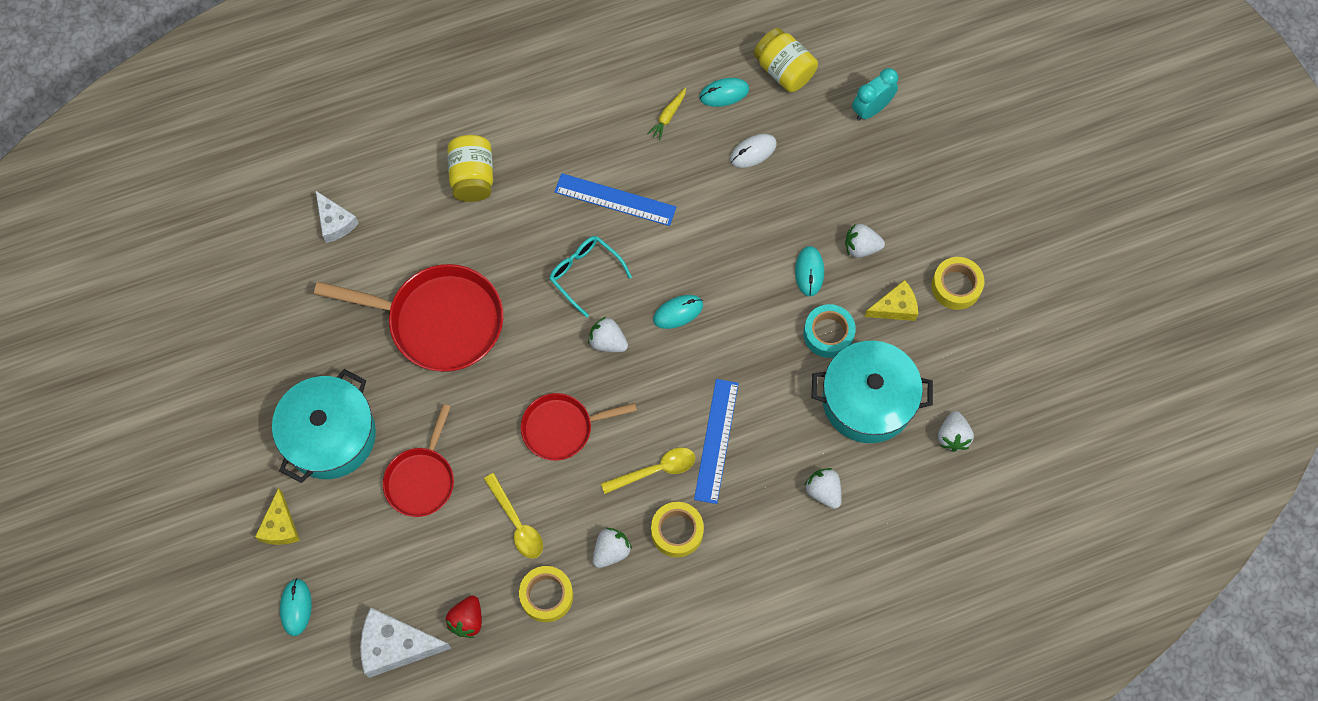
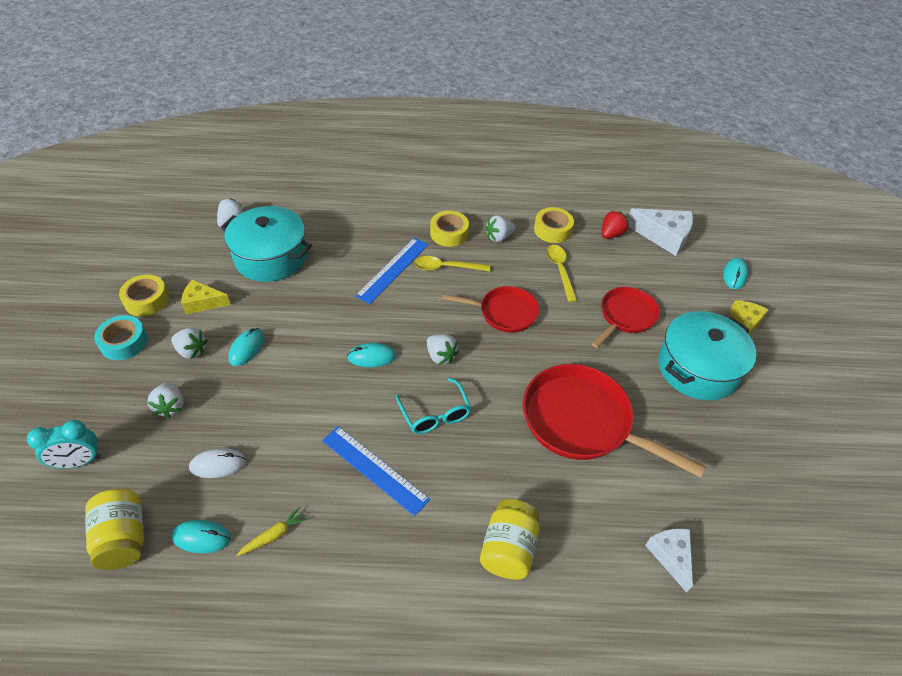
camera: 160 degrees left, 20 degrees down
turquoise tape [803,304,856,358] -> turquoise tape moved to [94,315,148,360]
white strawberry [805,468,842,509] -> white strawberry moved to [147,382,184,418]

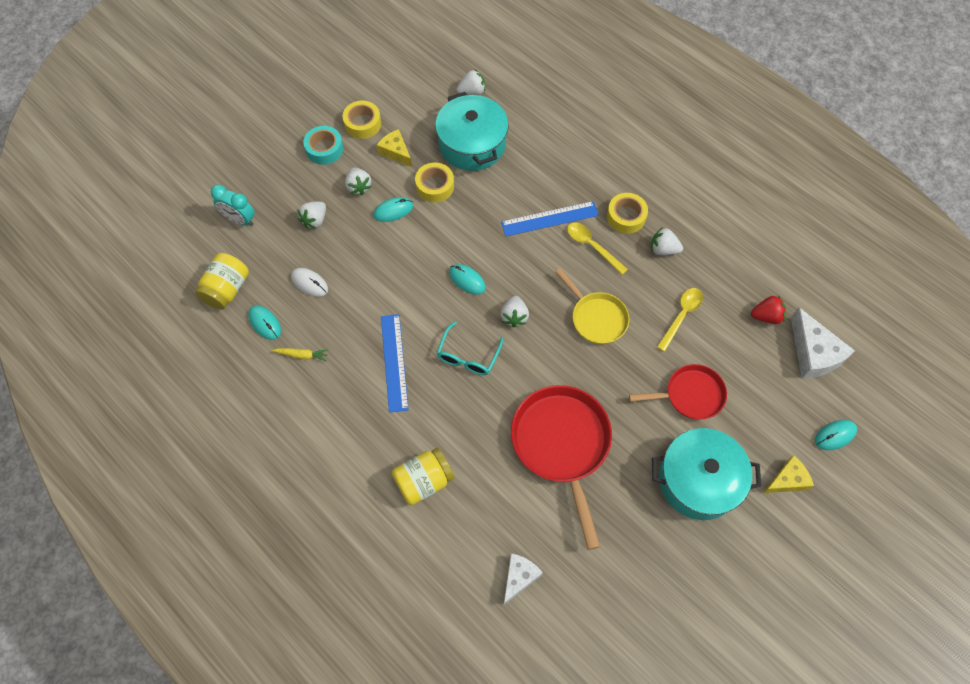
camera: 45 degrees right, 15 degrees up
red pan [442,286,539,333] -> yellow pan [555,269,629,344]
yellow tape [534,207,574,243] -> yellow tape moved to [415,162,454,203]

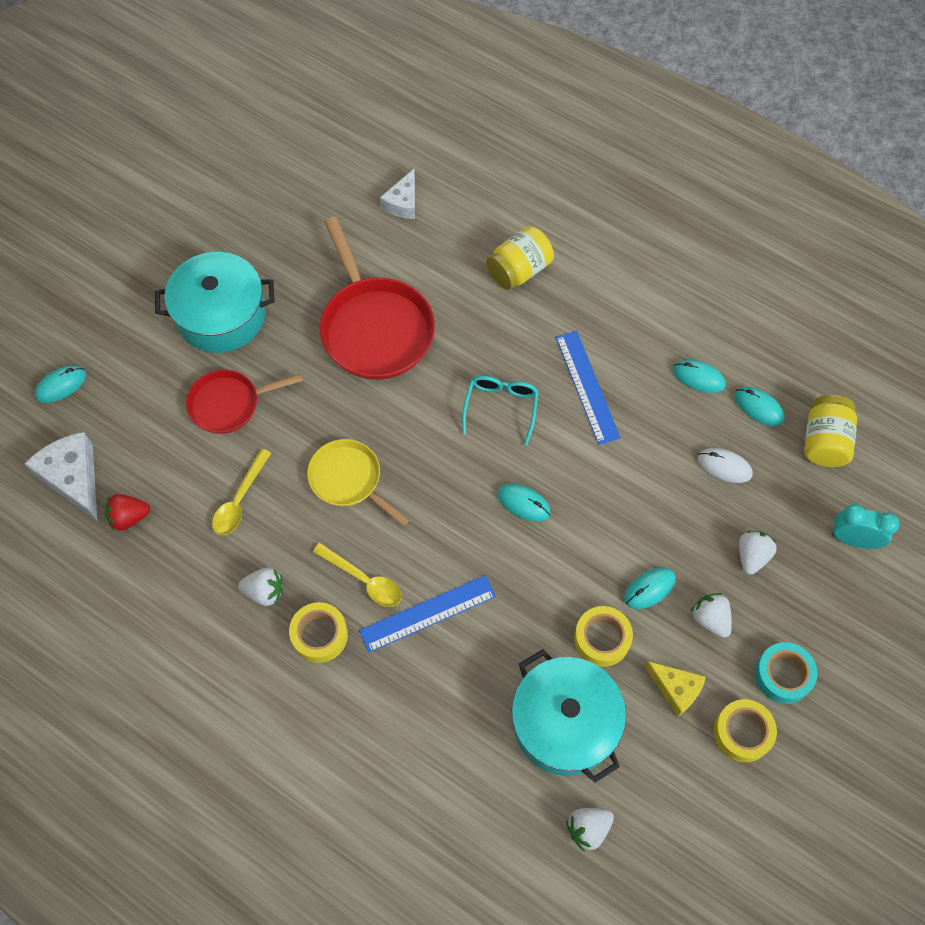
camera: 170 degrees right, 0 degrees up
yellow carrot [272,348,328,361] -> turquoise mouse [673,359,726,393]
white strawberry [500,296,529,327] -> none
yellow cheese [763,455,814,493] -> none

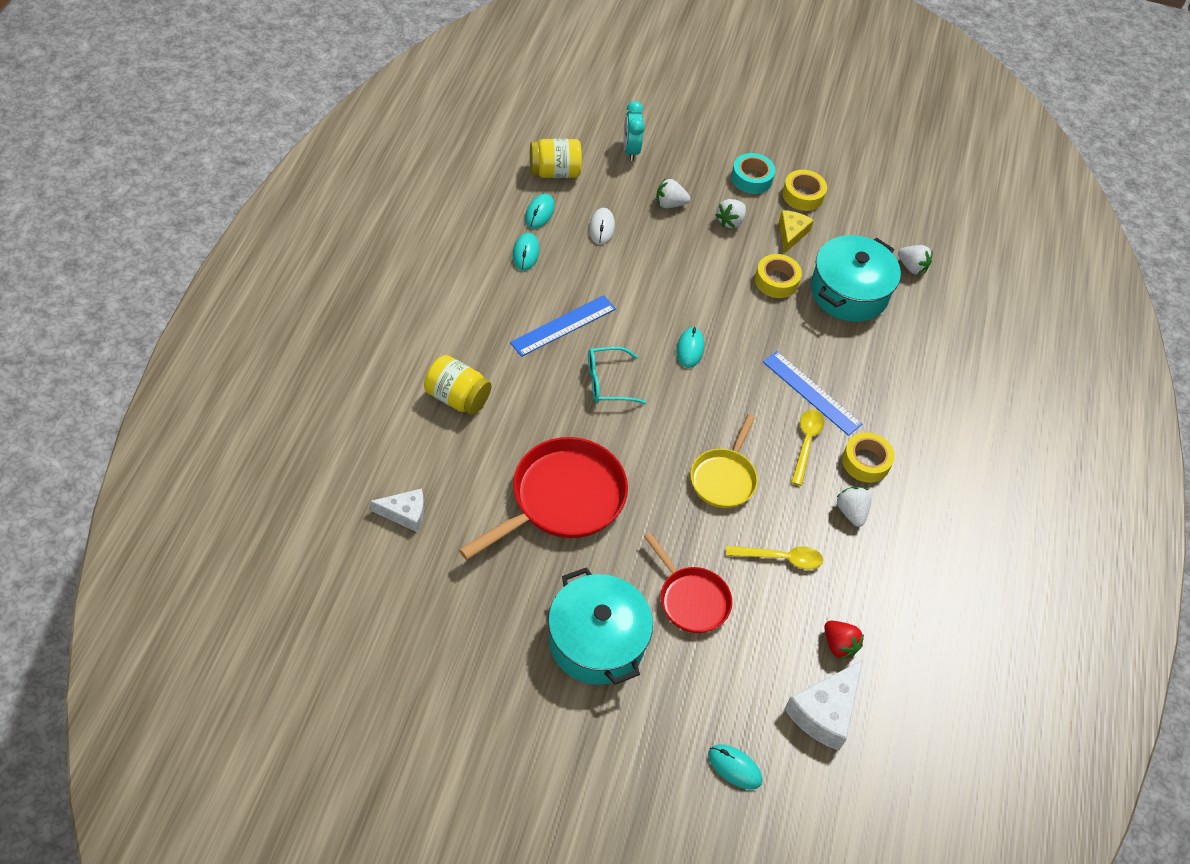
camera: 115 degrees left, 10 degrees down
turquoise mouse [624,568,676,609] -> none

